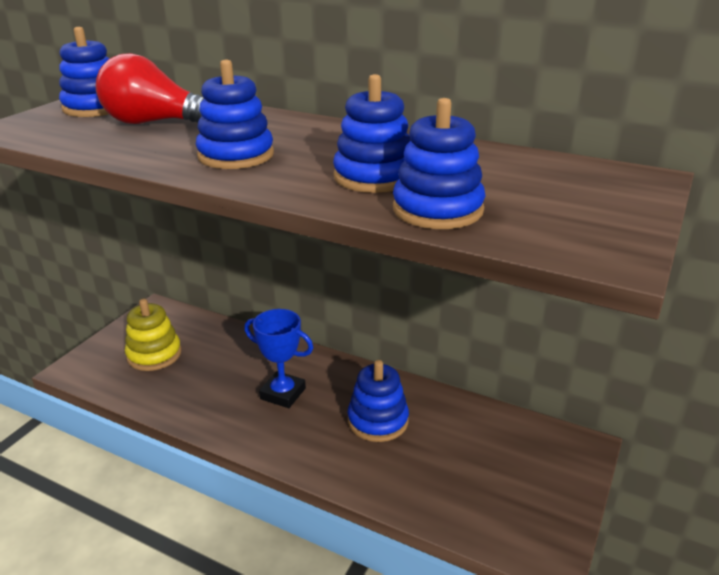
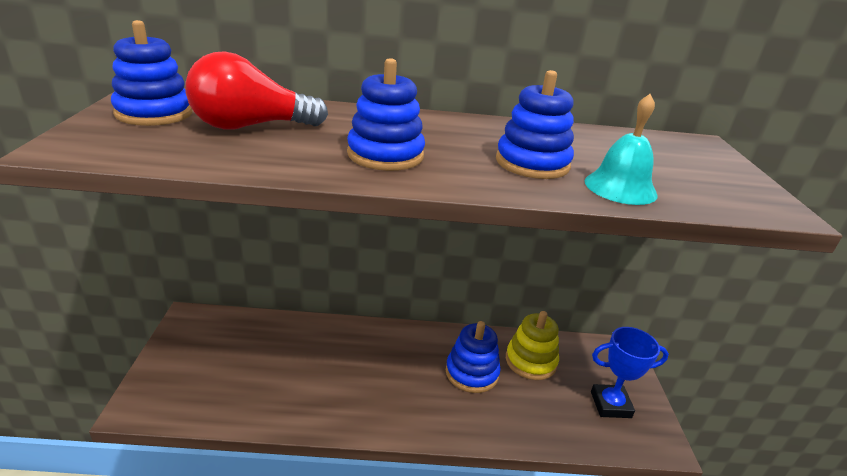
camera: 30 degrees left, 0 degrees up
yellow stacking toy [125,299,181,371] -> yellow stacking toy moved to [506,311,559,380]
blue trophy [244,309,313,408] -> blue trophy moved to [591,327,669,418]
blue stacking toy [393,98,485,229] -> turquoise bell [585,94,658,205]

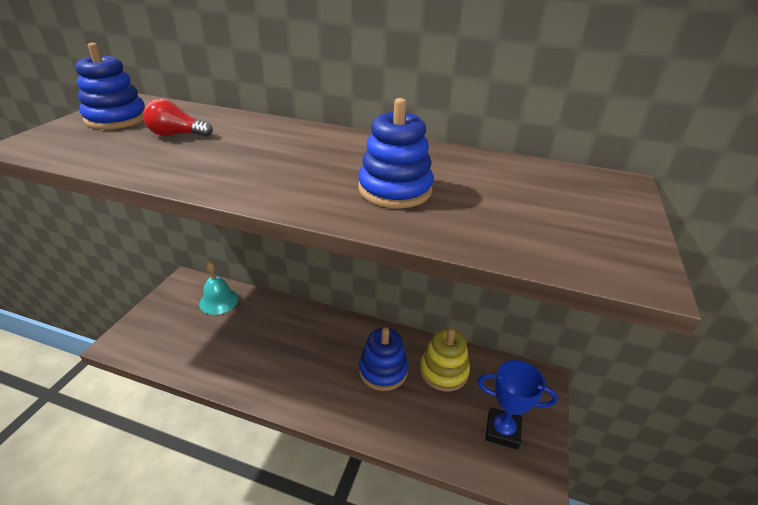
camera: 20 degrees right, 5 degrees up
red light bulb [186,51,328,130] -> red light bulb [143,99,213,137], size x0.58
blue stacking toy [347,58,425,171] -> none
turquoise bell [585,94,658,205] -> turquoise bell moved to [199,261,239,315]

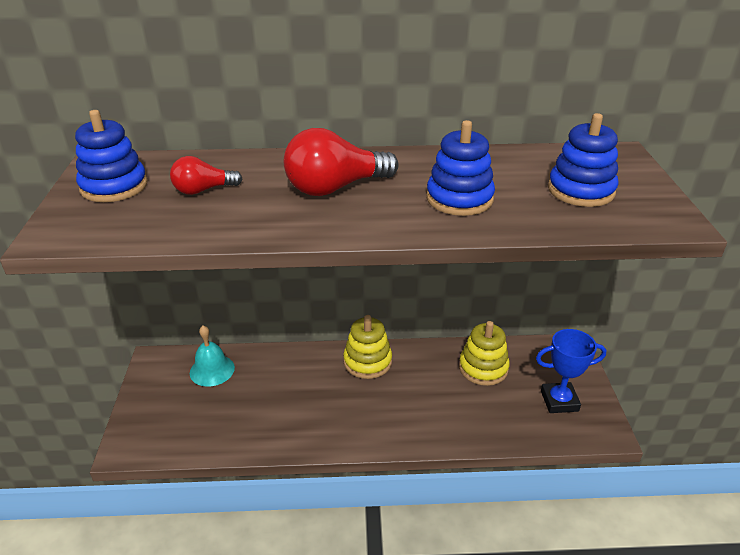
camera: 20 degrees left, 0 degrees up
blue stacking toy [359,327,408,391] -> blue stacking toy moved to [548,113,619,207]
none -> red light bulb [284,128,399,196]
none -> yellow stacking toy [343,315,392,379]

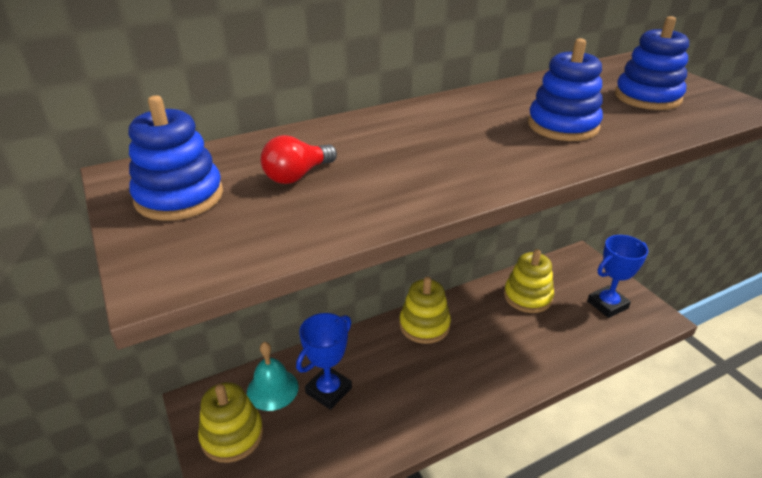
camera: 25 degrees left, 0 degrees up
red light bulb [284,128,399,196] -> none
none -> yellow stacking toy [198,382,263,463]
none -> blue trophy [296,313,352,410]

